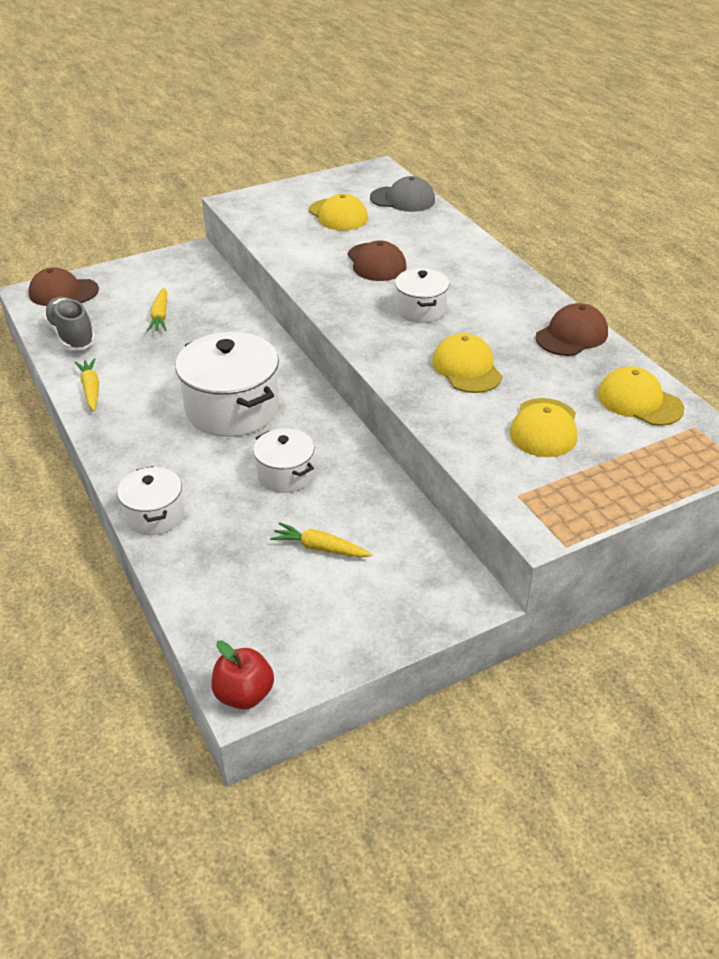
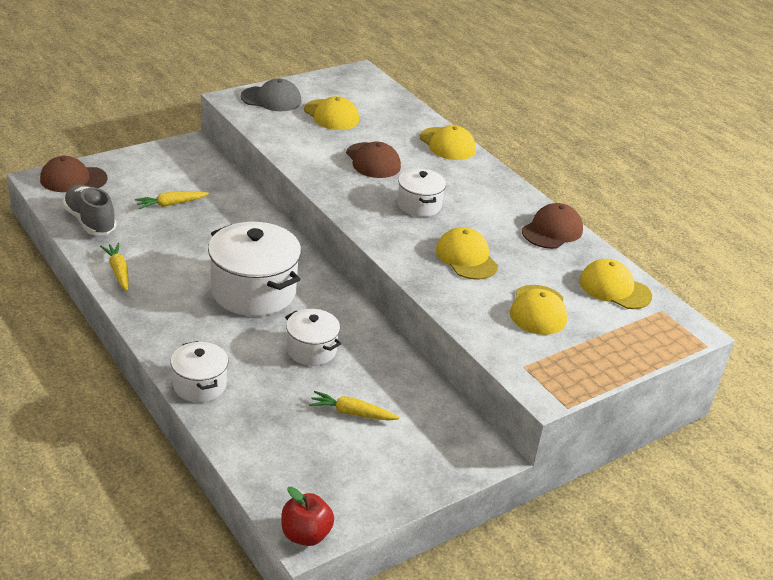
camera: 10 degrees left, 5 degrees down
yellow carrot [147,288,167,332] -> yellow carrot turned 75 degrees clockwise [135,191,209,209]
grey cap [370,176,435,212] -> grey cap moved to [241,78,302,111]
none -> yellow cap [420,125,476,160]

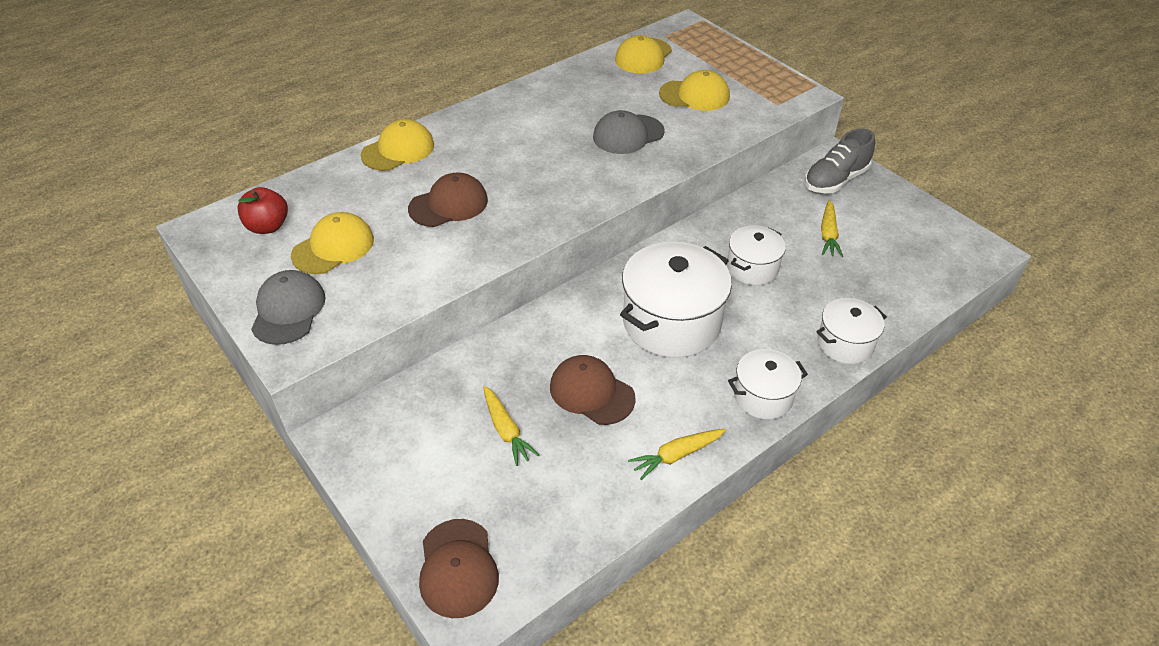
camera: 90 degrees left, 10 degrees up
grey shoe [62,184,117,235] -> grey shoe moved to [804,128,875,193]
red apple [281,486,334,546] -> red apple moved to [238,187,288,234]
white pot [397,169,446,217] -> white pot moved to [728,349,808,419]
yellow cap [436,227,498,280] -> grey cap [593,110,665,154]
brown cap [522,203,583,249] -> brown cap moved to [550,355,636,425]

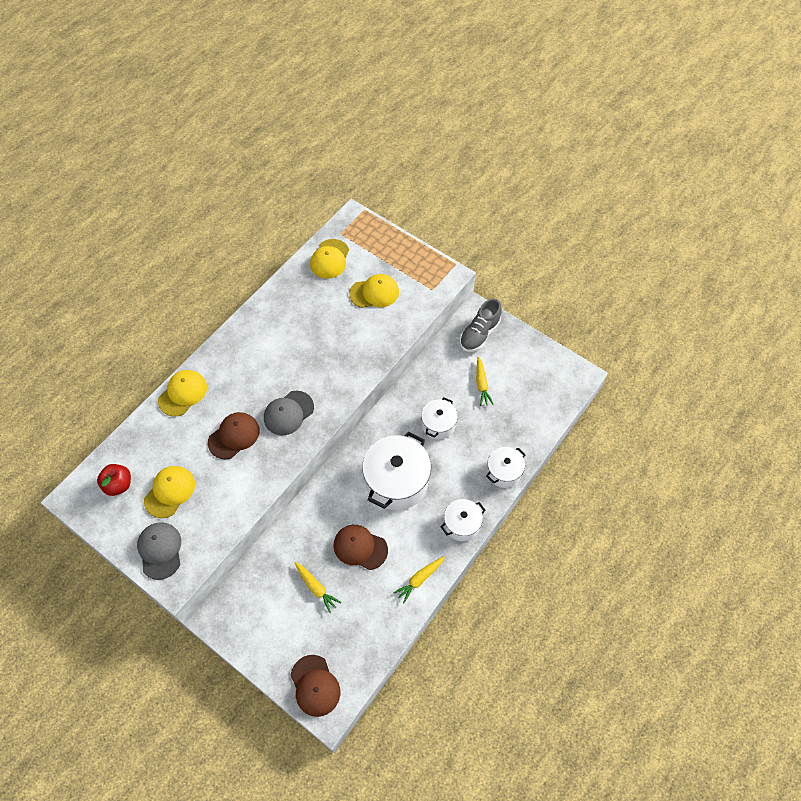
camera: 15 degrees left, 15 degrees up
grey cap [593,110,665,154] -> grey cap moved to [264,391,314,435]

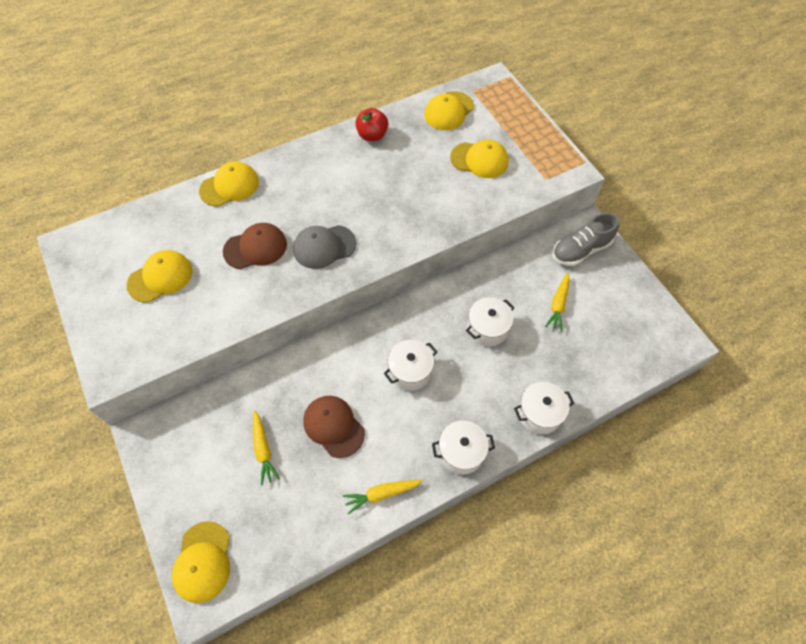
camera: 25 degrees right, 0 degrees up
red apple [97,464,131,496] -> red apple moved to [355,108,388,141]
grey cap [137,522,181,580] -> none
brown cap [290,655,340,717] -> yellow cap [172,521,230,603]
white pot [362,432,431,510] -> white pot [384,340,437,391], size x0.56

